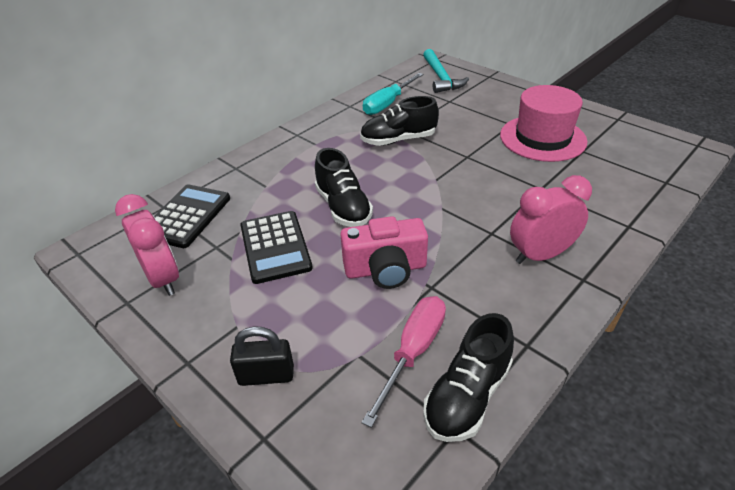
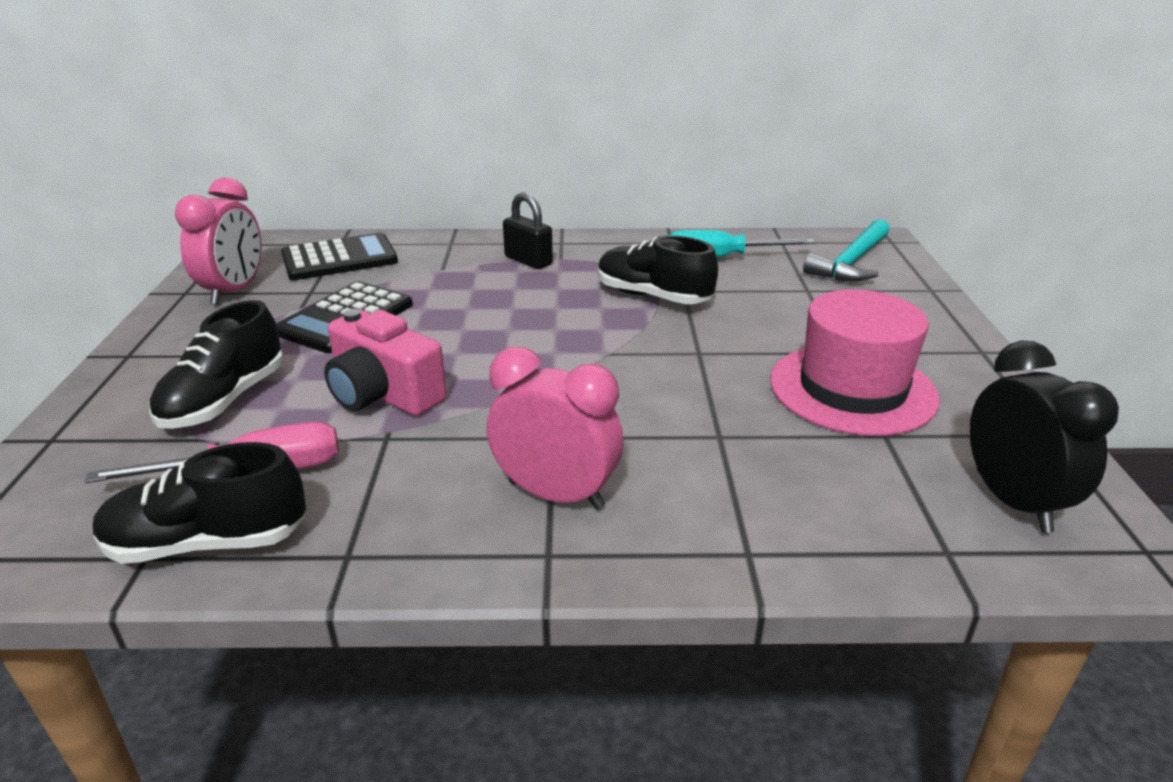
camera: 45 degrees right, 10 degrees down
black padlock [230,326,294,386] -> black padlock moved to [503,192,553,269]
black shoe [315,148,373,227] -> black shoe moved to [149,300,284,429]
none -> black clock [970,341,1119,533]

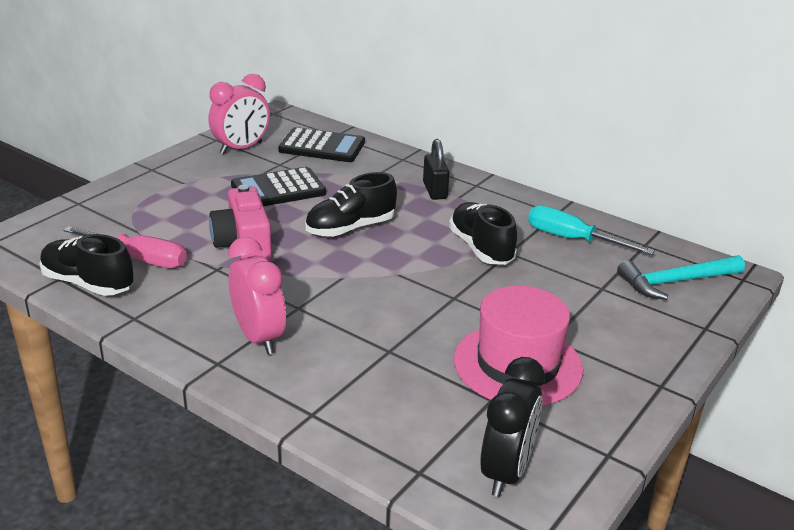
camera: 35 degrees right, 0 degrees up
black shoe [149,300,284,429] -> black shoe moved to [305,172,397,237]

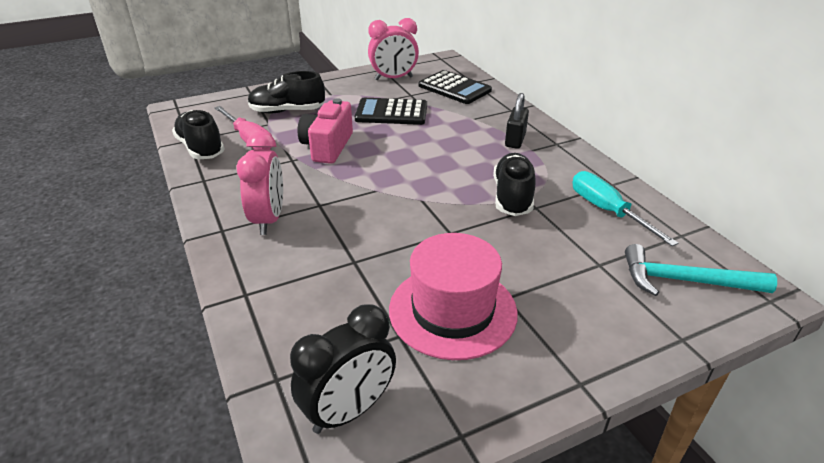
camera: 30 degrees right, 5 degrees up
black shoe [305,172,397,237] -> black shoe moved to [248,71,325,113]

